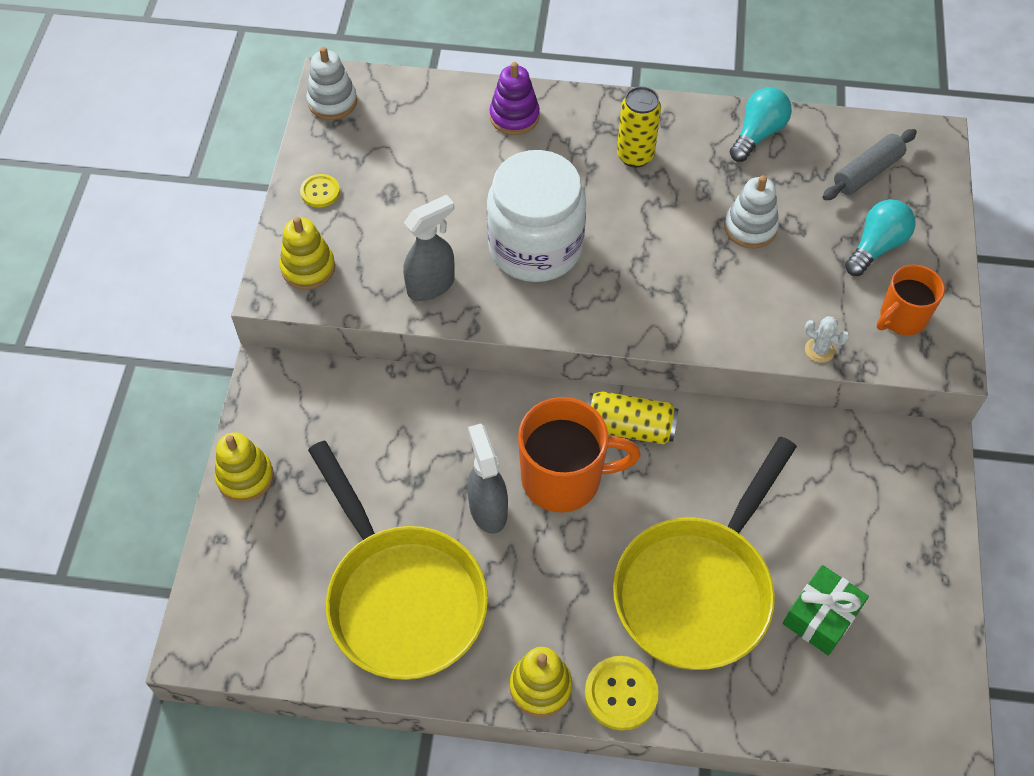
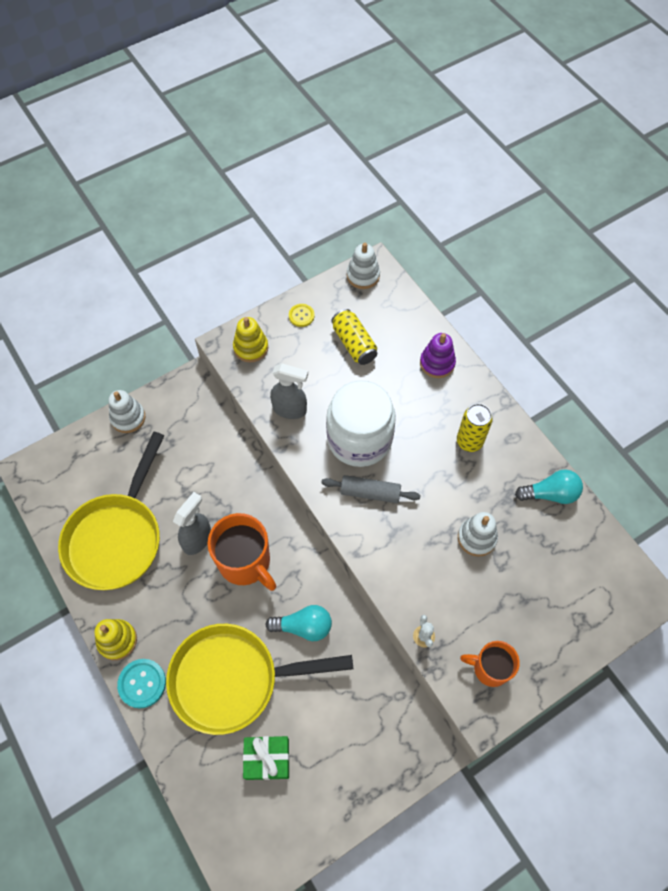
camera: 50 degrees right, 5 degrees up
yellow stacking toy [215,432,274,502] -> white stacking toy [109,390,145,433]
yellow button [585,656,659,730] -> turquoise button [117,659,166,708]
yellow can [588,391,679,445] -> yellow can moved to [331,309,377,365]
grey rolling pin [823,129,917,200] -> grey rolling pin moved to [321,475,421,503]
turquoise light bulb [845,199,915,276] -> turquoise light bulb moved to [265,605,332,641]

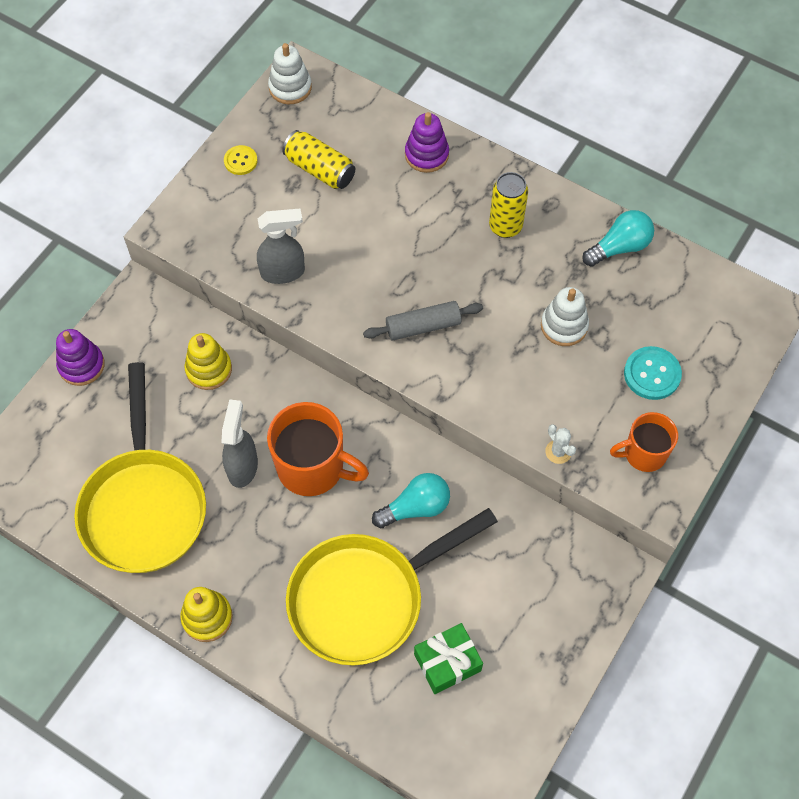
camera: 25 degrees left, 0 degrees up
white stacking toy [109,390,145,433] -> purple stacking toy [56,329,105,386]
turquoise button [117,659,166,708] -> turquoise button moved to [624,346,682,400]
yellow stacking toy [233,317,268,362] -> yellow stacking toy moved to [184,333,232,390]
white jar [326,380,396,467] -> none

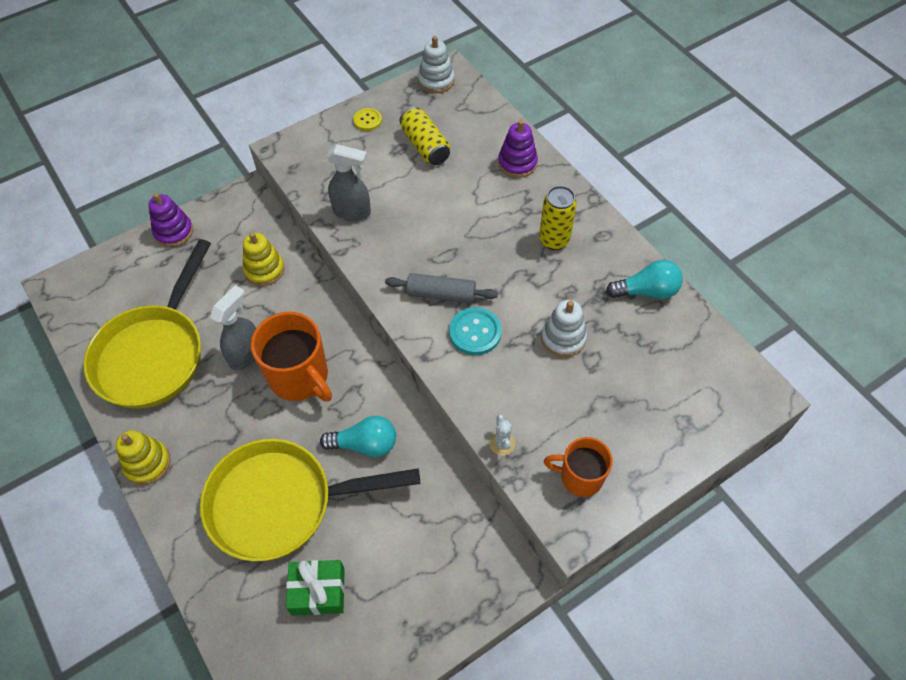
camera: 25 degrees right, 5 degrees down
turquoise button [624,346,682,400] -> turquoise button moved to [449,307,502,355]

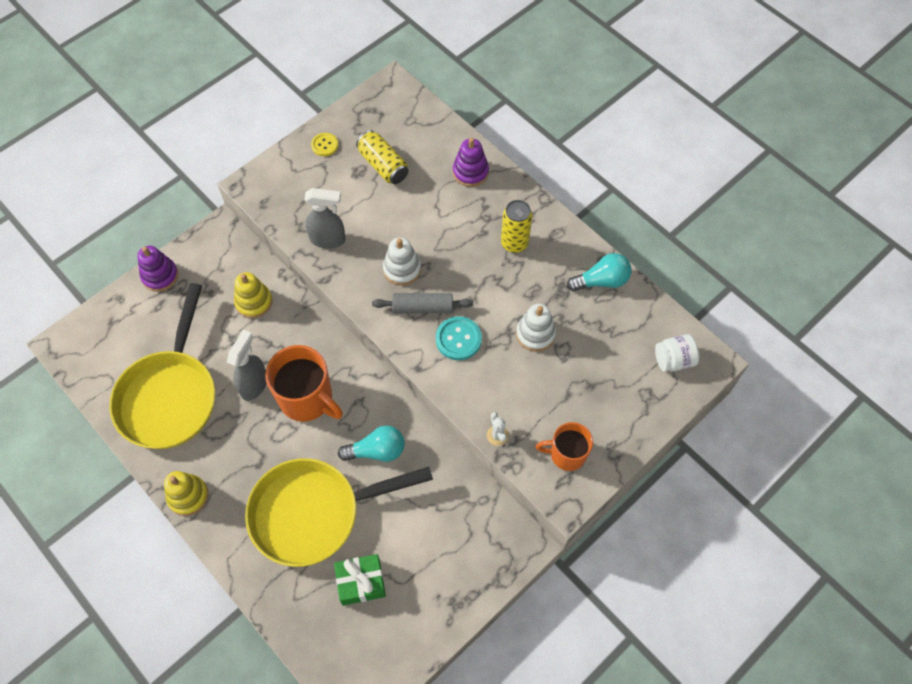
camera: 10 degrees left, 5 degrees up
white stacking toy [418,36,455,93] -> white stacking toy moved to [383,237,421,286]
none -> white jar [655,334,699,372]

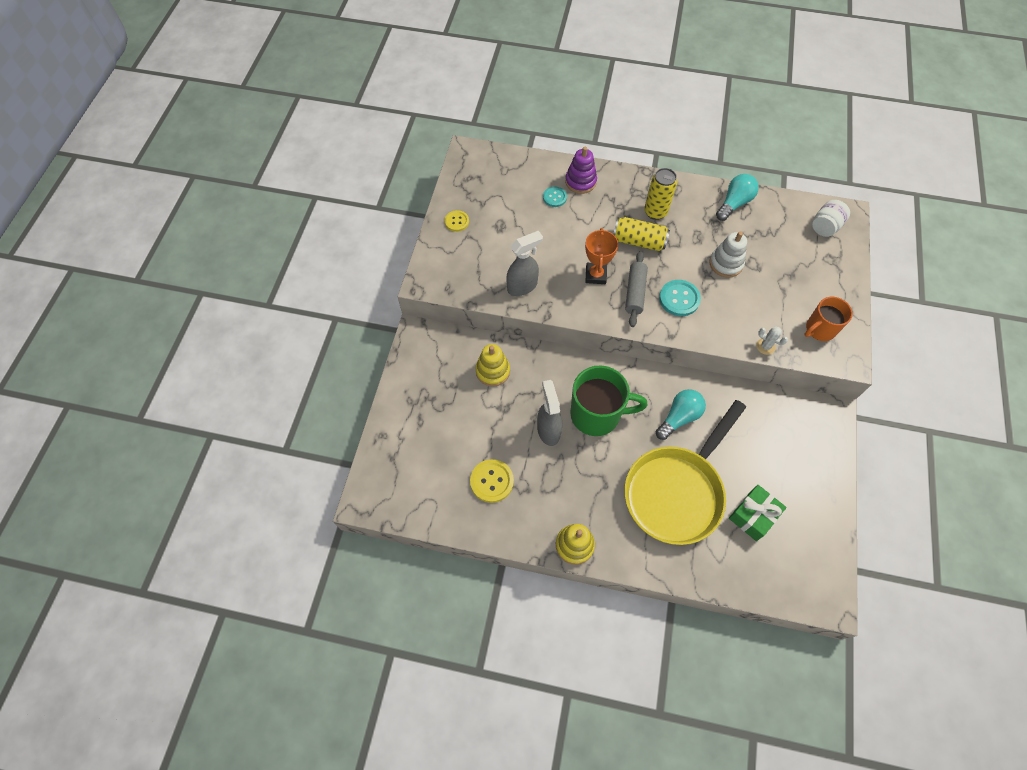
camera: 35 degrees left, 0 degrees up
yellow pan [109,283,215,449] -> yellow button [470,459,514,503]
purple stacking toy [137,246,178,292] -> none
orange mug [265,345,343,422] -> green mug [570,365,648,436]
yellow can [356,130,408,184] -> yellow can moved to [613,217,670,251]
grey rolling pin [372,293,473,313] -> grey rolling pin turned 45 degrees counterclockwise [625,251,648,327]
white stacking toy [383,237,421,286] -> orange trophy [585,228,618,284]
none -> turquoise button [543,186,567,207]

